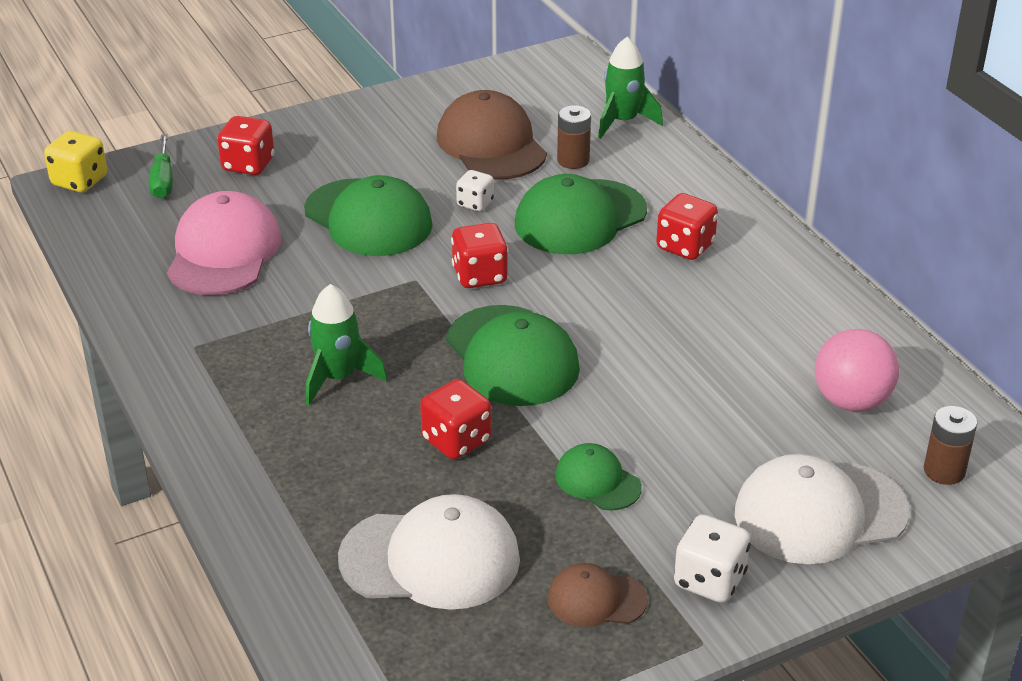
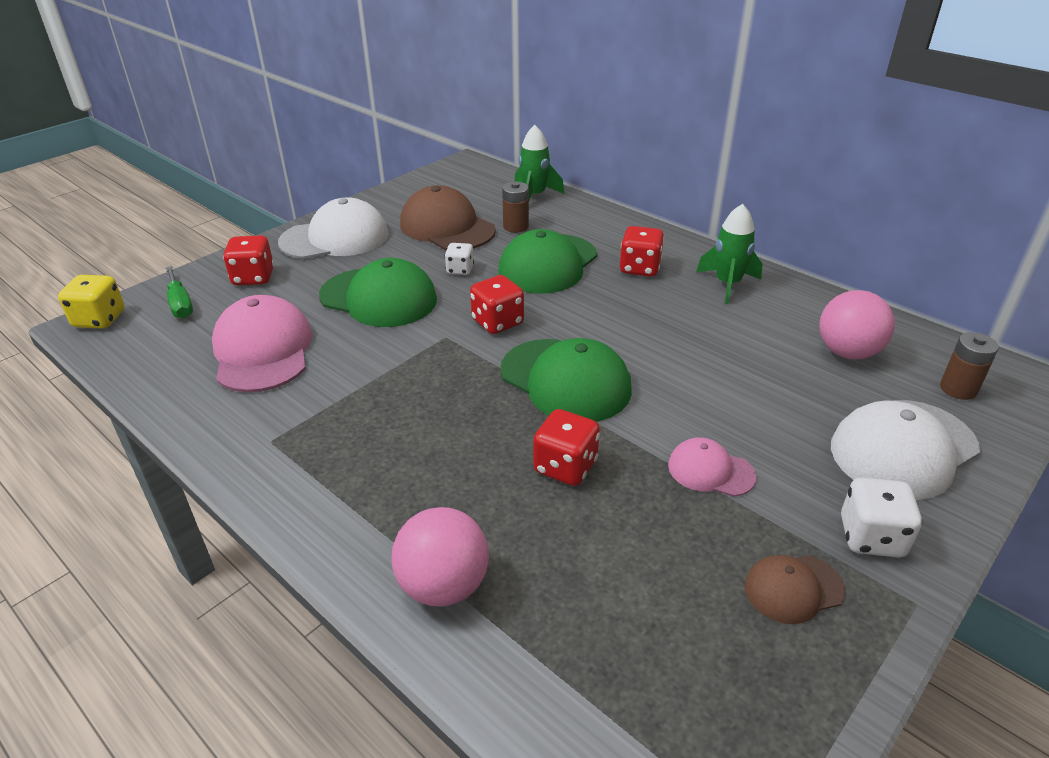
camera: 20 degrees left, 0 degrees up
green rocket [306,284,387,406] -> green rocket moved to [696,204,762,304]
white cap [338,494,520,610] -> white cap moved to [278,197,389,259]
green cap [555,443,642,511] -> pink cap [668,437,756,497]
none -> pink ball [391,507,489,607]

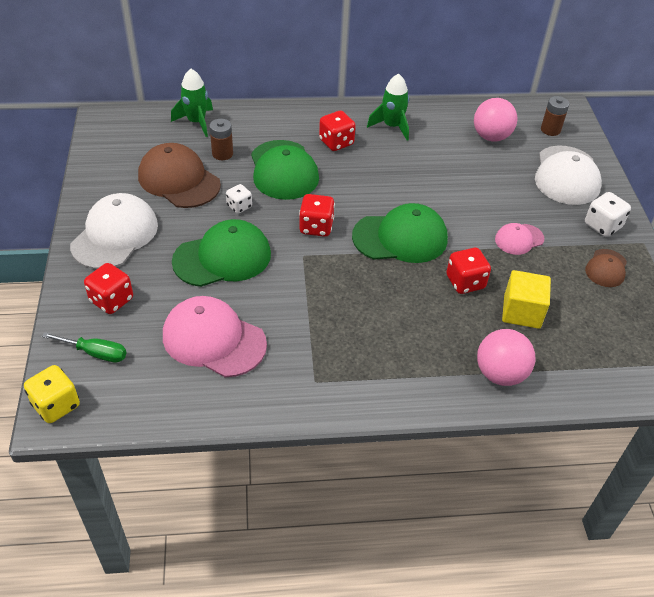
camera: 50 degrees left, 10 degrees up
brown cap [400,185,496,250] -> brown cap turned 45 degrees clockwise [138,143,221,208]
none -> yellow cube [502,270,551,329]

